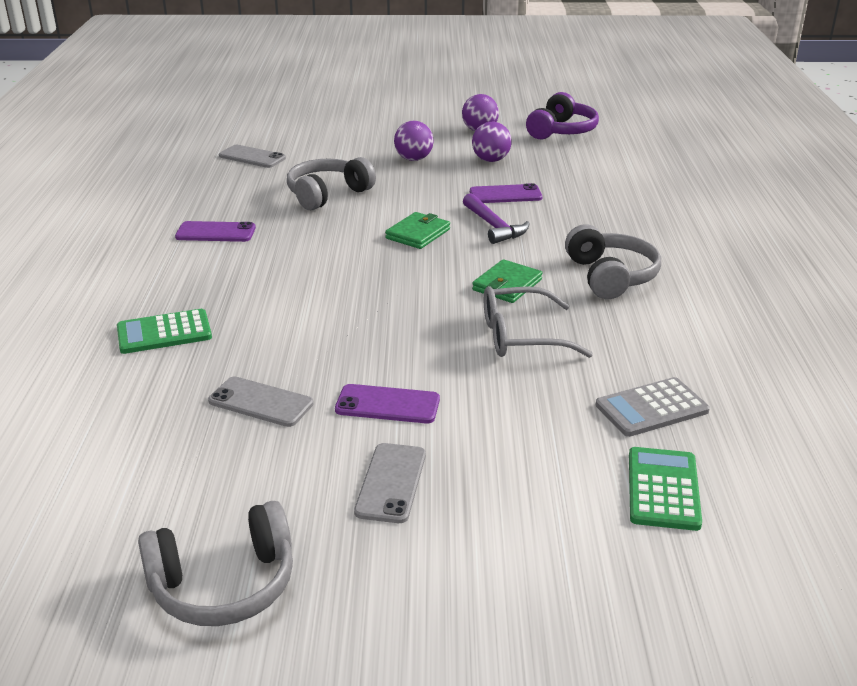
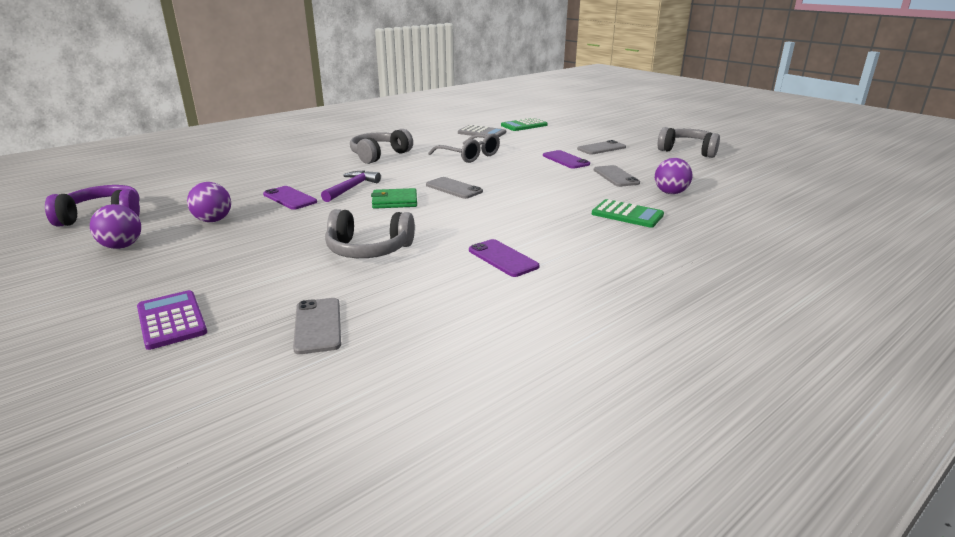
camera: 130 degrees left, 5 degrees down
purple ball [394,121,434,161] -> purple ball moved to [655,158,693,194]
green wallet [472,259,543,303] -> none
none -> purple calculator [137,290,207,350]
none -> grey phone [426,177,483,199]

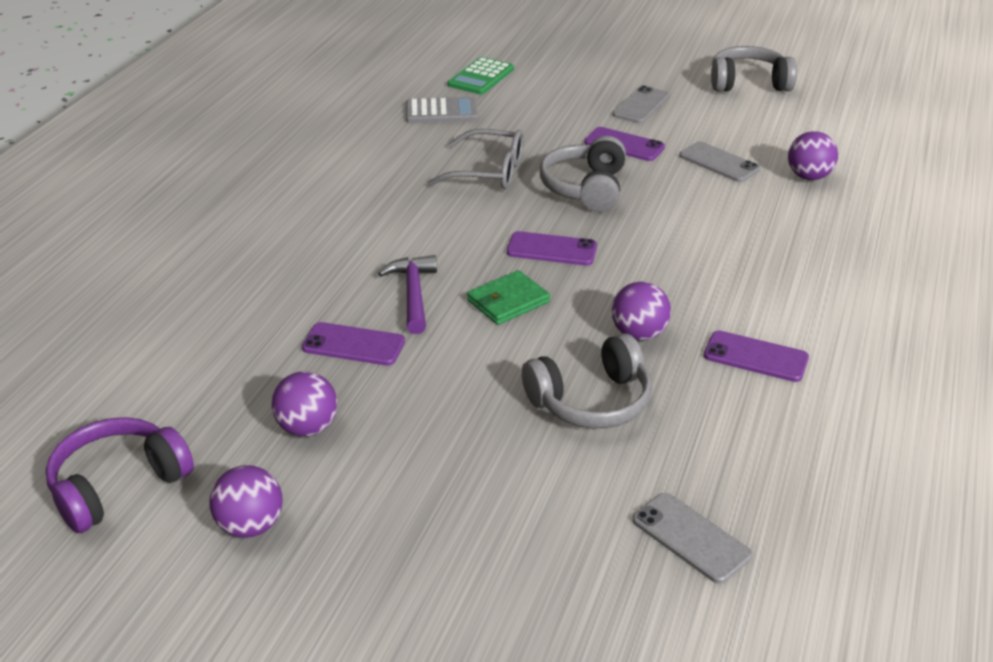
camera: 30 degrees left, 10 degrees up
purple calculator [137,290,207,350] -> none
grey headphones [350,129,413,164] -> grey headphones moved to [540,136,626,212]
grey phone [426,177,483,199] -> purple phone [507,231,597,266]
green calculator [592,199,664,228] -> none
none -> purple ball [612,282,671,341]

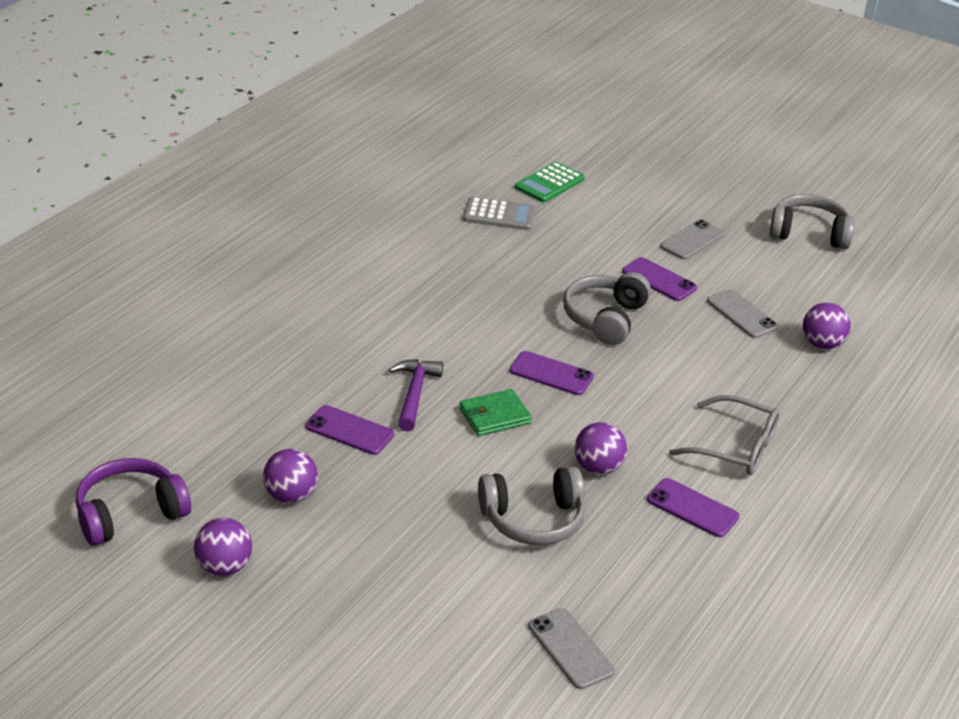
camera: 10 degrees right, 0 degrees up
grey glasses [427,129,524,189] -> grey glasses moved to [669,395,779,475]

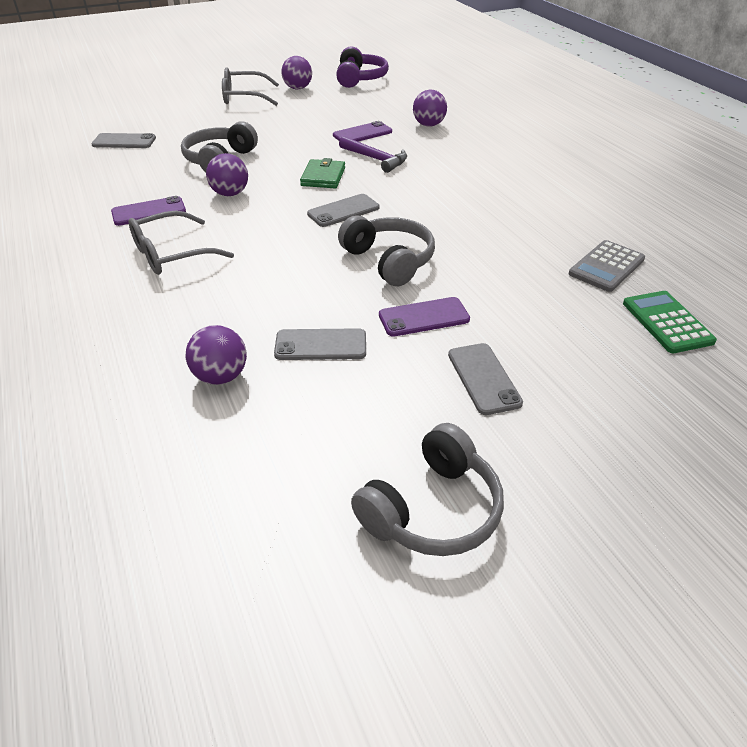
camera: 125 degrees right, 5 degrees up
purple ball [263,449,318,503] -> purple ball moved to [413,90,447,127]
purple phone [509,351,594,395] -> grey phone [307,194,380,227]
none -> grey glasses [222,67,279,106]

